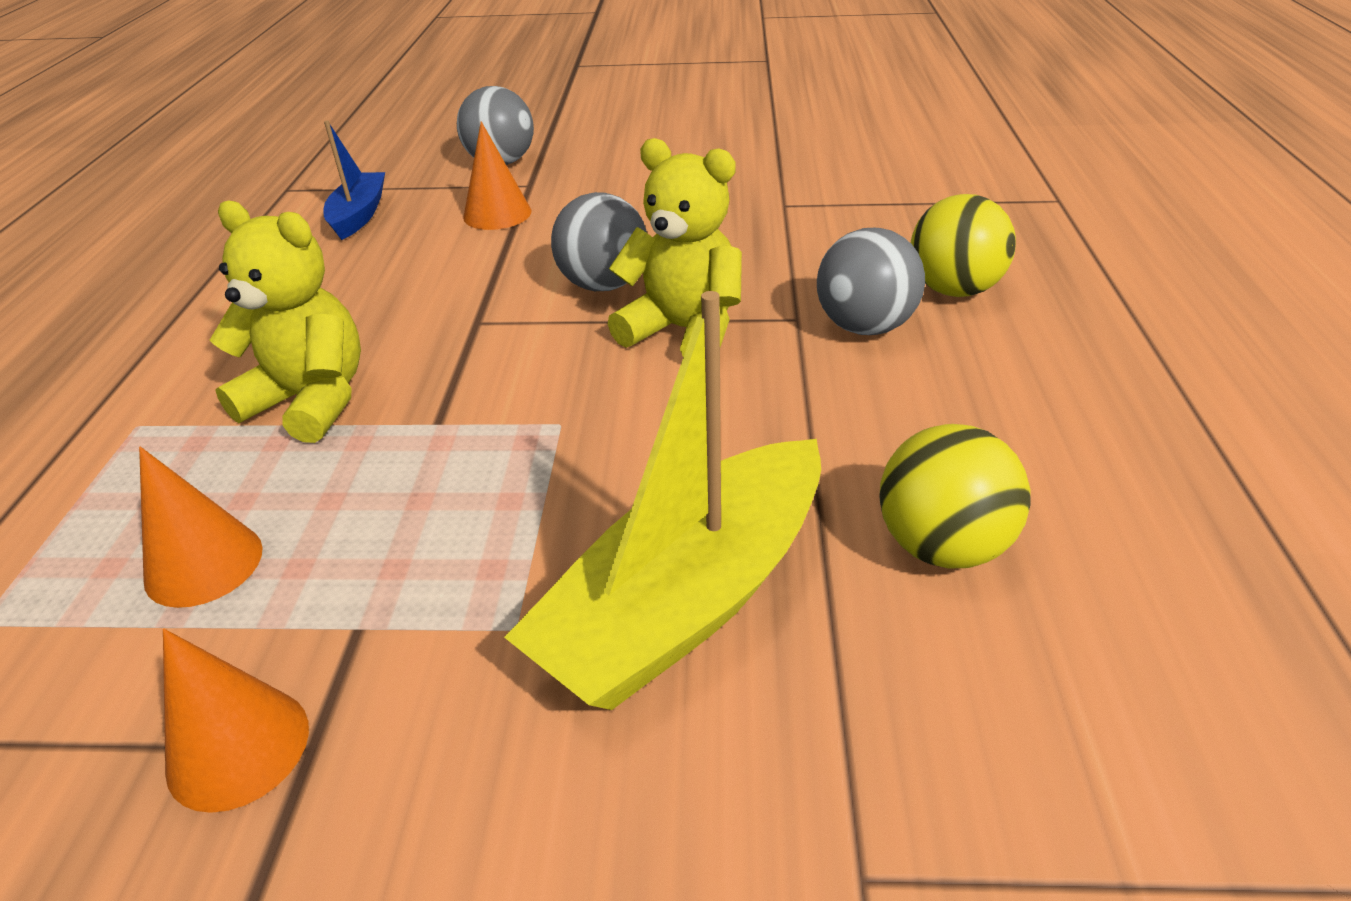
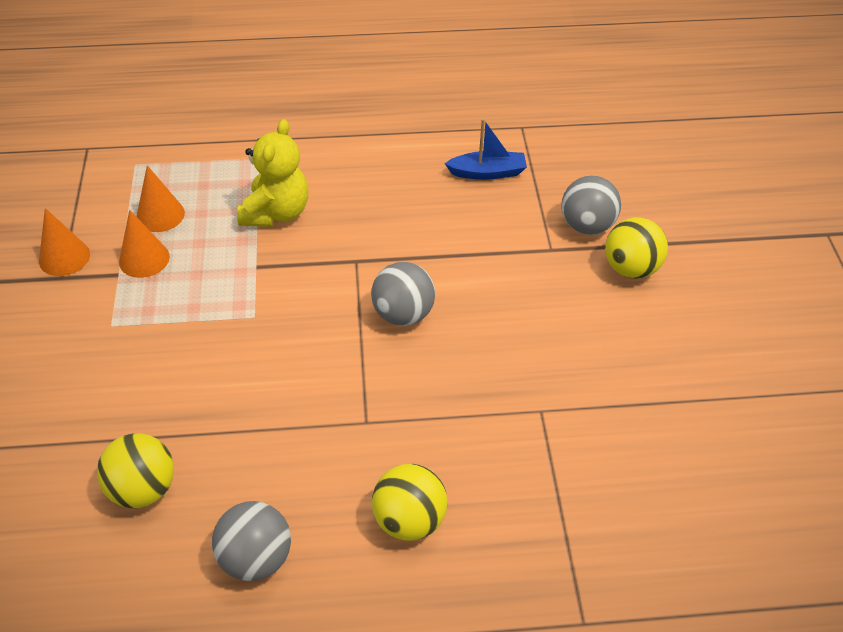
camera: 80 degrees right, 10 degrees up
orange cone [463,121,531,230] -> orange cone moved to [119,210,170,278]
yellow boat [504,291,821,710] -> none
yellow teddy bear [608,138,742,357] -> none
grey ball [817,228,925,335] -> grey ball moved to [212,501,291,581]
none -> yellow ball [605,217,668,279]

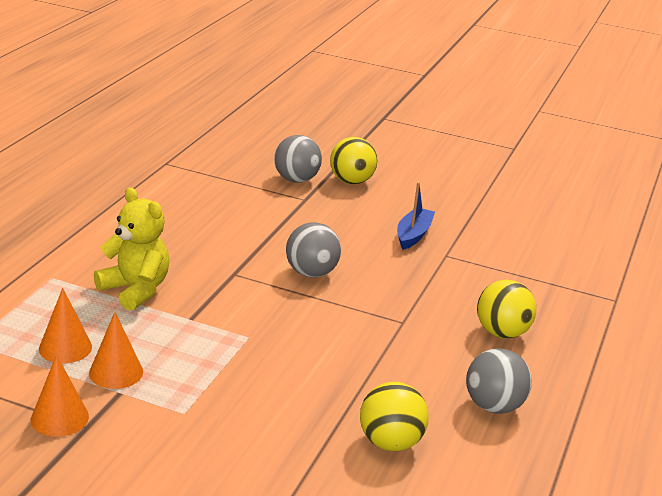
camera: 65 degrees left, 20 degrees down
blue boat [444,119,527,180] -> blue boat moved to [397,182,435,250]

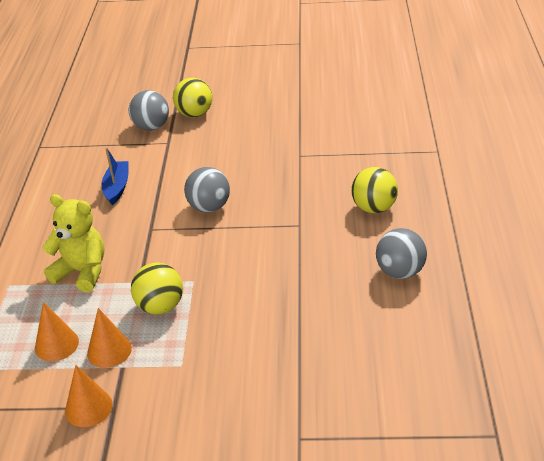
camera: 15 degrees left, 10 degrees up
yellow ball [360,382,429,451] -> yellow ball moved to [131,263,183,314]
blue boat [397,182,435,250] -> blue boat moved to [101,147,128,205]

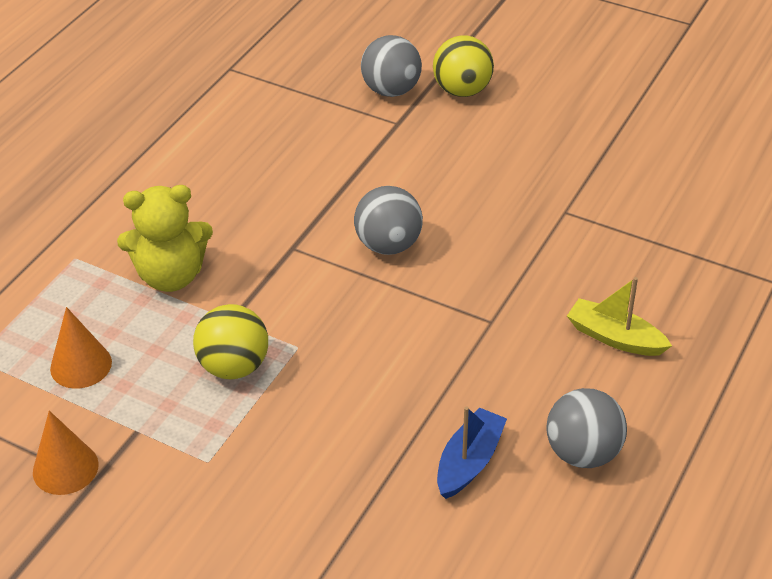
camera: 25 degrees right, 5 degrees up
yellow teddy bear [42,194,104,292] -> yellow teddy bear turned 120 degrees clockwise [117,185,213,292]
orange cone [87,308,132,368] -> none
blue boat [101,147,128,205] -> blue boat moved to [437,407,507,499]
yellow ball [351,167,398,213] -> yellow boat [567,277,672,356]

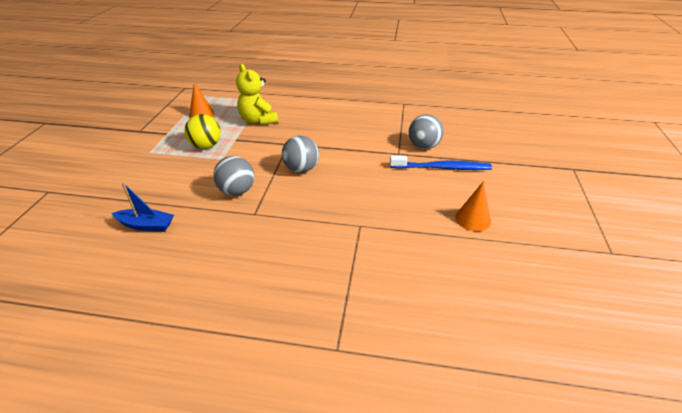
camera: 70 degrees right, 5 degrees down
orange cone [33,411,99,495] -> orange cone moved to [455,181,491,231]
yellow ball [433,35,494,97] -> blue toothbrush [390,155,492,170]
grey ball [546,388,627,468] -> grey ball moved to [213,156,254,196]
yellow boat [567,277,672,356] -> none

